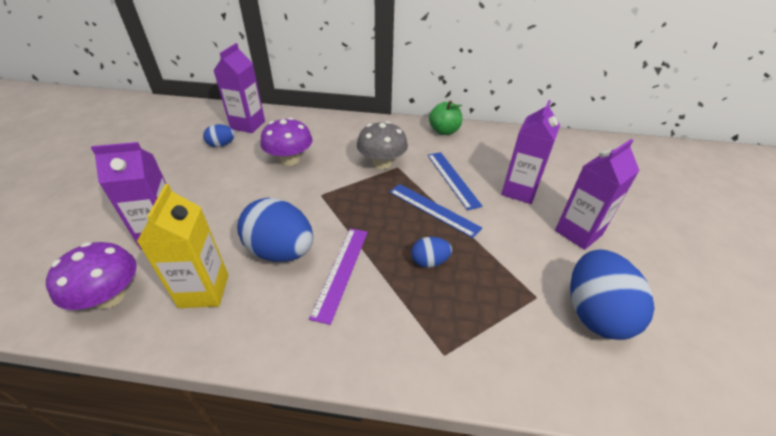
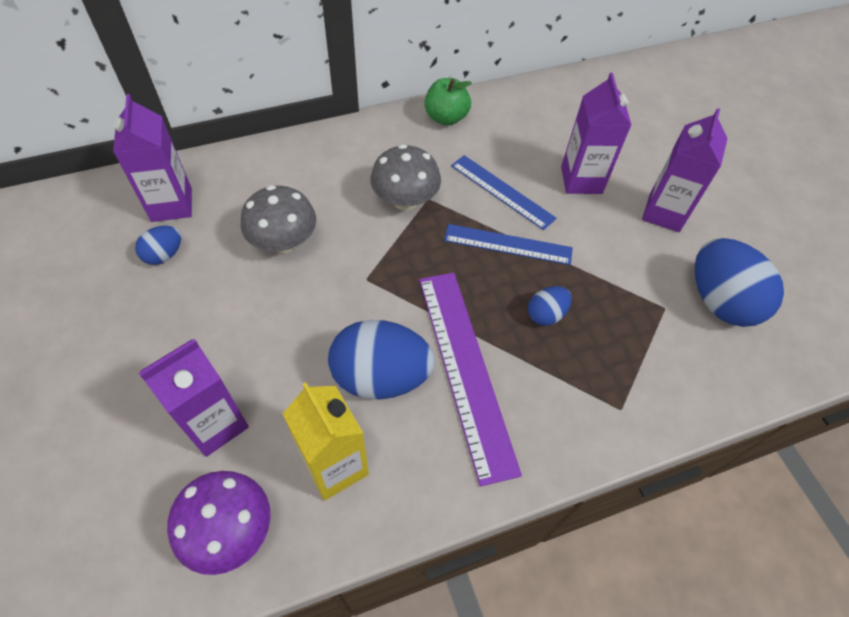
camera: 30 degrees left, 15 degrees up
purple mushroom [260,118,313,166] -> grey mushroom [241,185,316,253]
purple ruler [309,228,368,325] -> purple ruler [419,273,522,486], size x1.59

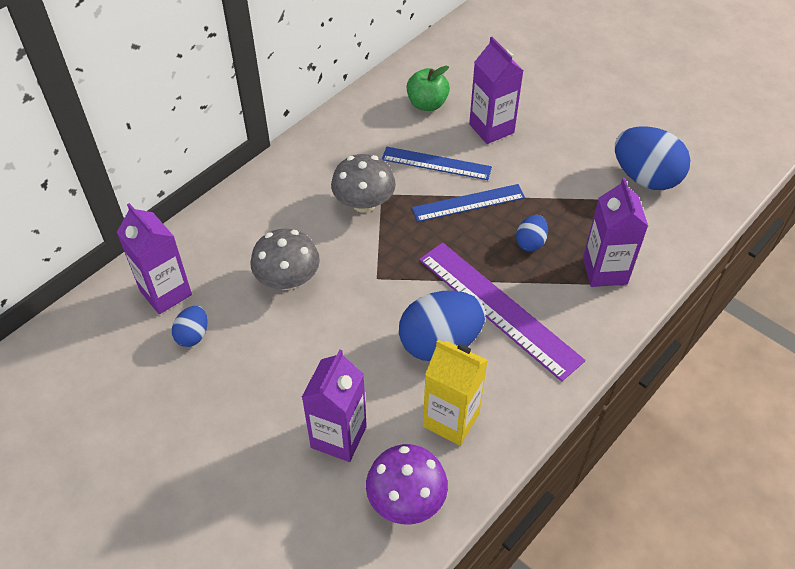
camera: 25 degrees left, 5 degrees down
green apple [424,78,472,126] -> green apple moved to [406,66,450,111]
purple carton [642,108,728,232] -> purple carton moved to [583,178,648,287]

